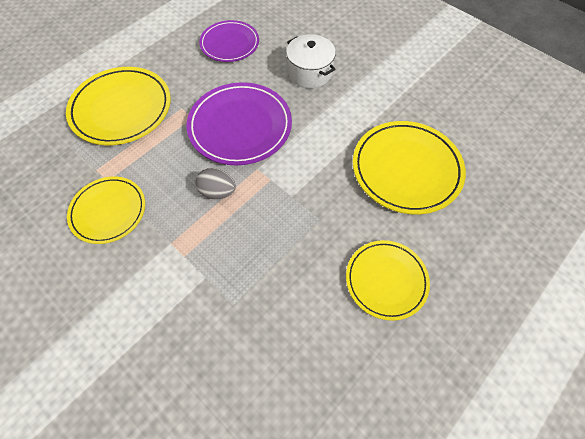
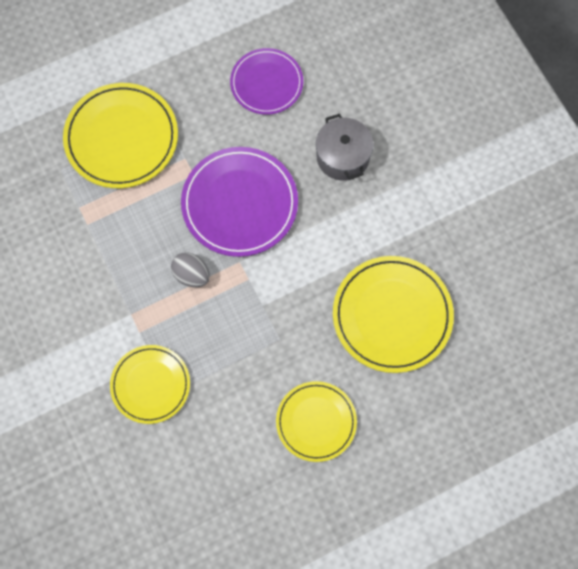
camera: 20 degrees right, 10 degrees up
yellow plate [67,177,145,244] -> yellow plate moved to [110,345,190,424]
white pot [286,34,336,88] -> grey pot [316,114,374,181]

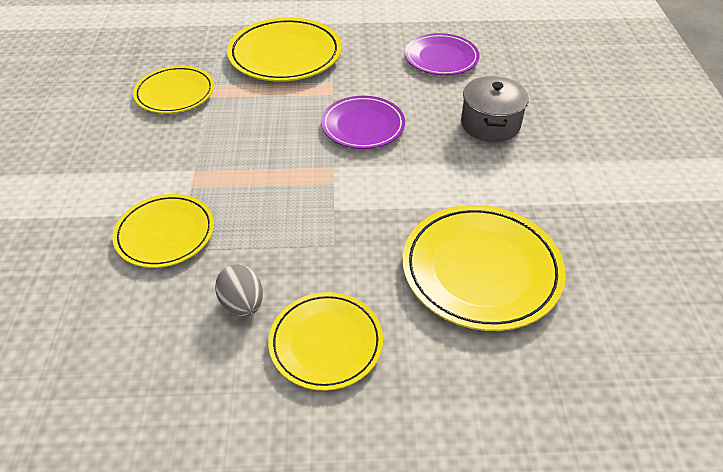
camera: 25 degrees right, 25 degrees down
grey egg [171,252,210,287] -> grey egg moved to [215,264,263,316]
purple plate [181,147,298,257] -> purple plate [321,96,405,149], size x0.65
none -> yellow plate [133,66,214,114]

